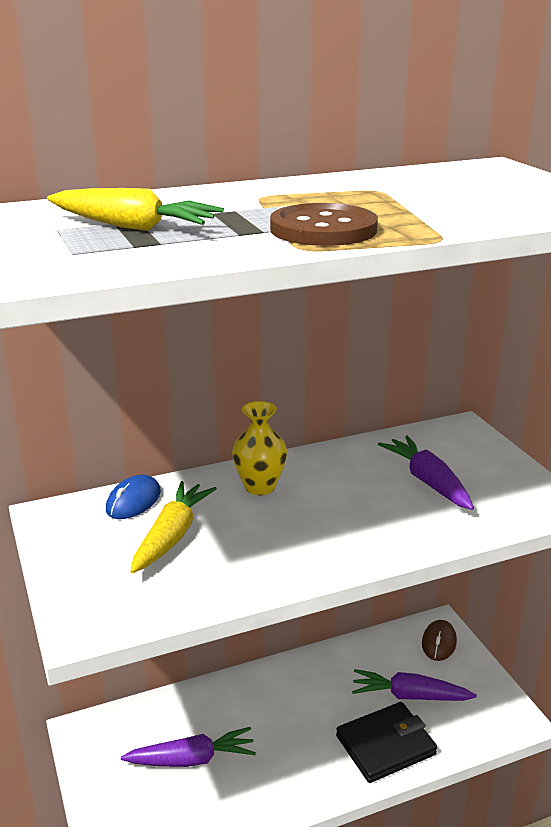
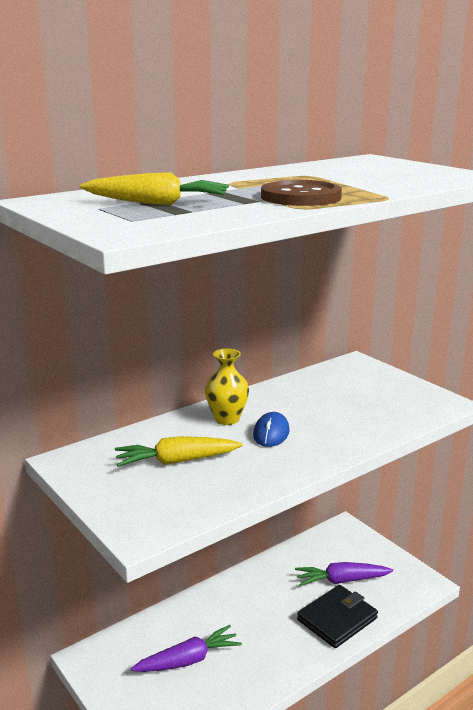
camera: 15 degrees left, 5 degrees down
blue mouse [106,475,161,519] -> blue mouse moved to [253,412,290,447]
yellow carrot [130,481,217,574] -> yellow carrot turned 105 degrees counterclockwise [115,436,243,467]
purple carrot [378,435,474,510] -> none
brown mouse [422,620,457,661] -> none

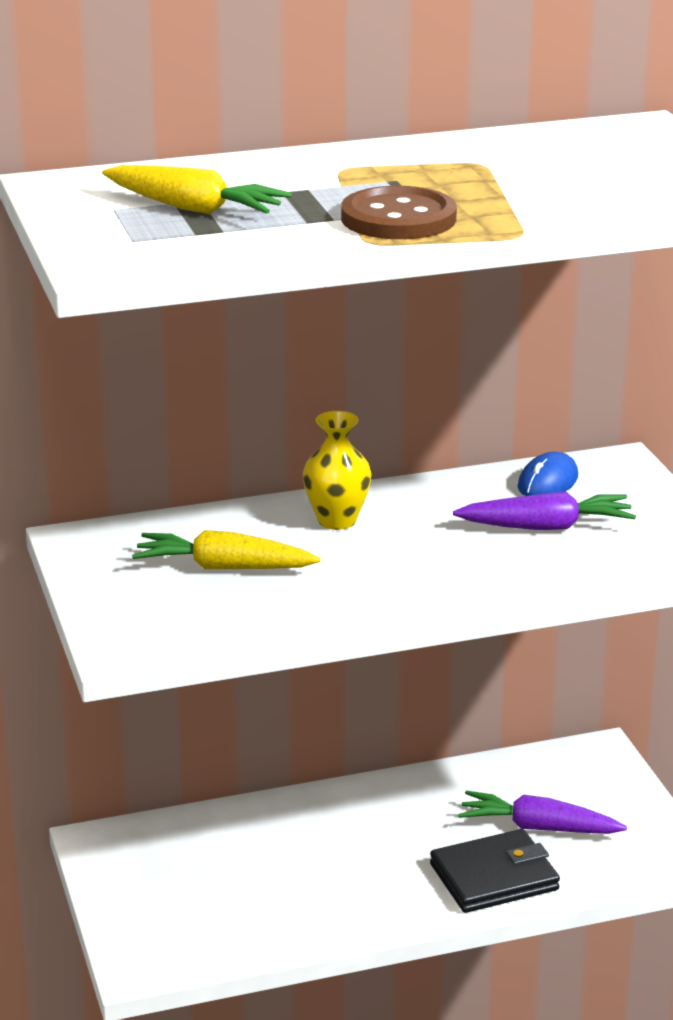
camera: 20 degrees right, 5 degrees up
purple carrot [131,625,242,672] -> purple carrot moved to [453,491,636,530]
blue mouse [253,412,290,447] -> blue mouse moved to [518,452,578,496]

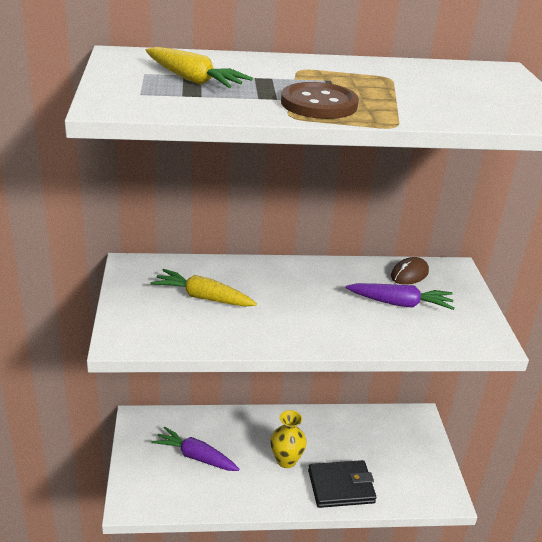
camera: 10 degrees right, 5 degrees up
yellow vase [303,411,372,530] -> yellow vase moved to [270,410,307,468]
purple carrot [458,790,627,834] -> purple carrot moved to [151,426,240,471]
blue mouse [518,452,578,496] -> brown mouse [391,257,429,285]

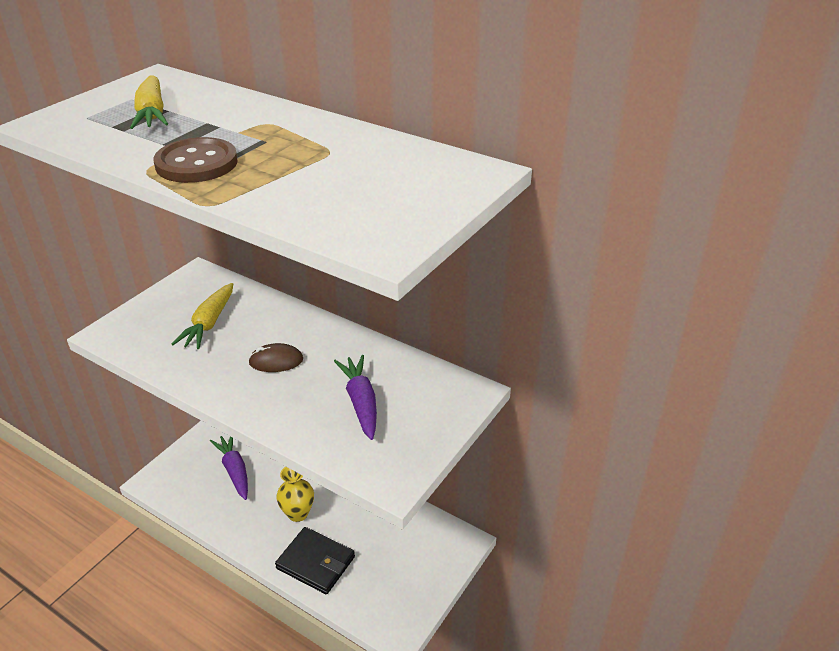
camera: 40 degrees right, 5 degrees up
yellow carrot [151,269,257,307] -> yellow carrot turned 135 degrees counterclockwise [172,283,233,349]
purple carrot [346,283,454,310] -> purple carrot turned 150 degrees counterclockwise [334,355,377,440]
brown mouse [391,257,429,285] -> brown mouse moved to [248,343,303,372]

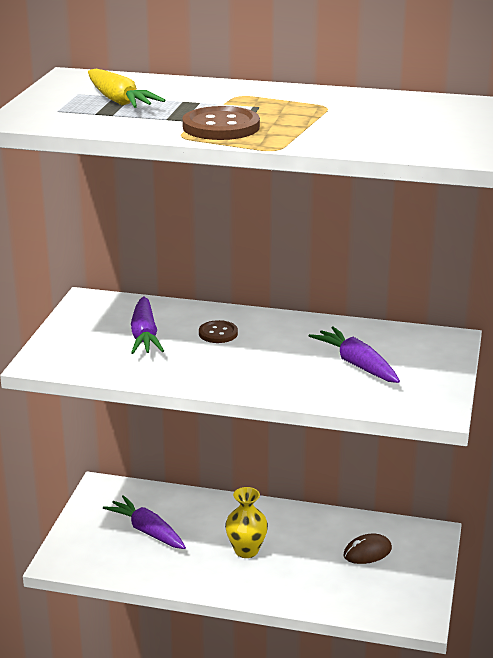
camera: 20 degrees left, 10 degrees down
yellow carrot [172,283,233,349] -> purple carrot [131,296,164,354]
brown mouse [248,343,303,372] -> brown mouse moved to [343,534,392,564]
black wallet [275,527,355,594] -> none
none -> brown button [199,320,238,343]

